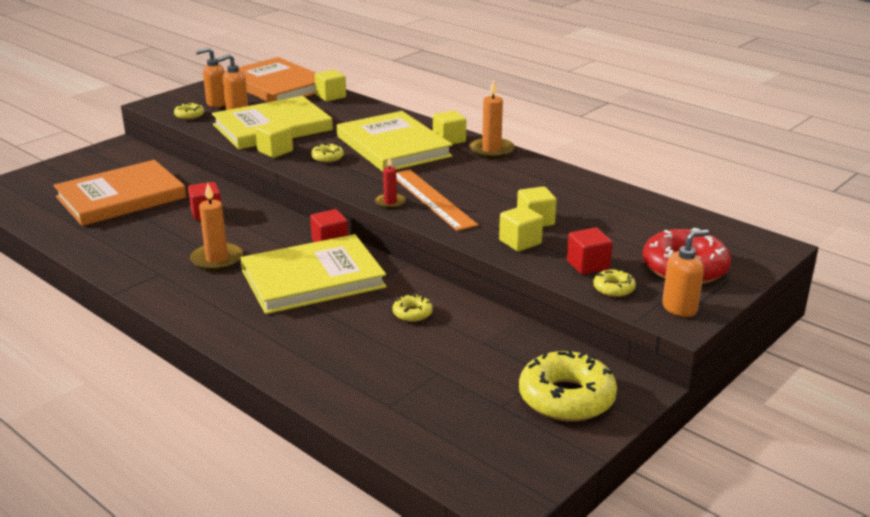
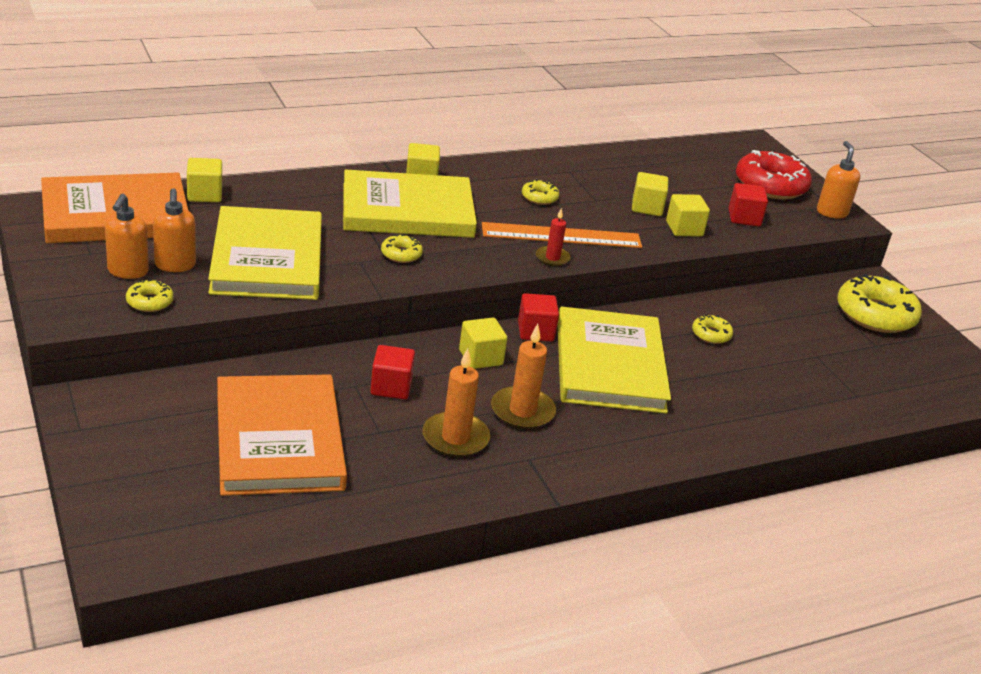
camera: 70 degrees left, 5 degrees up
yellow cube [255,121,293,158] -> yellow cube moved to [459,318,507,369]
orange candle [469,80,515,159] -> orange candle moved to [422,349,490,457]
yellow donut [593,268,636,297] -> yellow donut moved to [522,179,559,205]

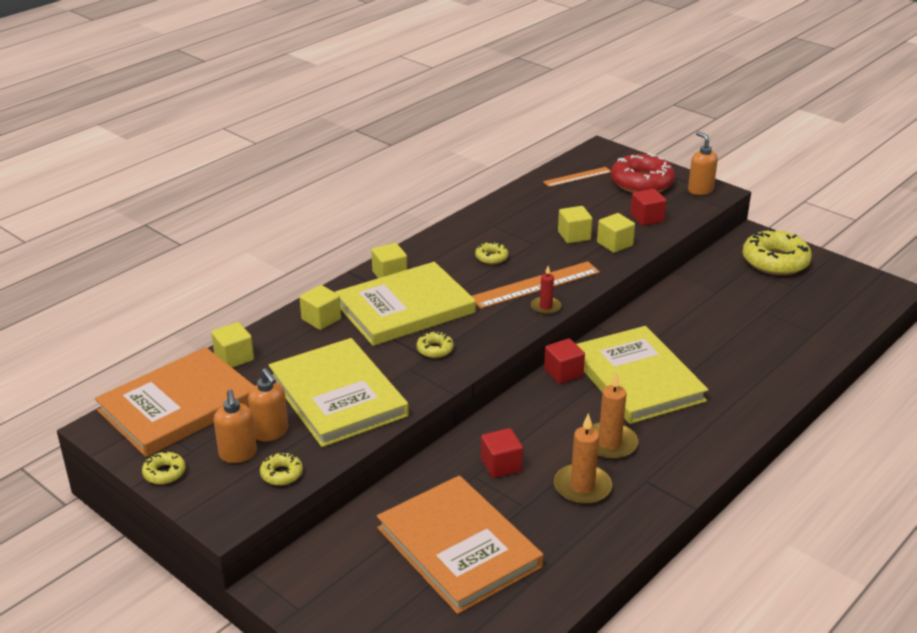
camera: 20 degrees left, 0 degrees up
yellow cube [459,318,507,369] -> yellow cube moved to [299,285,341,330]
yellow donut [692,314,733,344] -> yellow donut moved to [142,451,186,484]
none -> orange ruler [543,167,611,187]

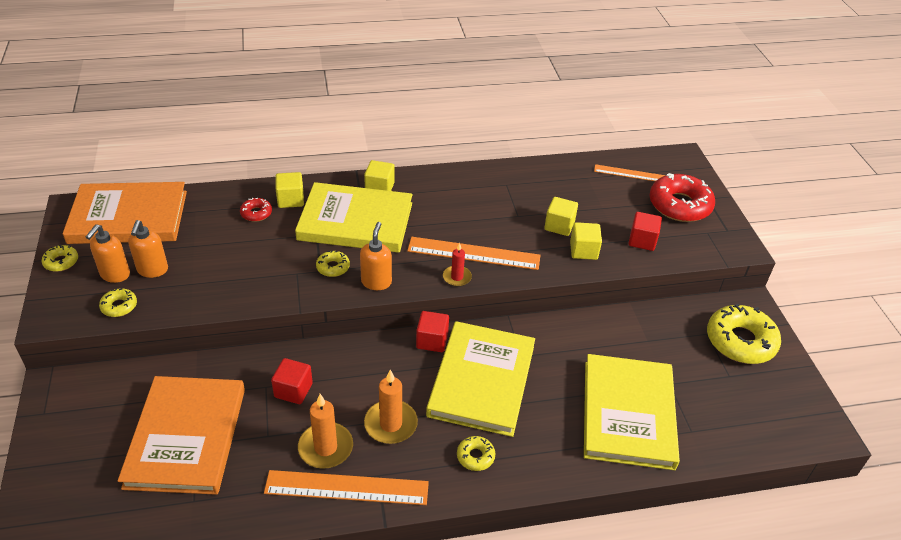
camera: 35 degrees right, 10 degrees up
yellow cube [211,322,254,368] -> none
yellow book [269,338,409,447] -> yellow book moved to [584,354,680,470]
yellow donut [475,241,508,264] -> yellow donut moved to [457,436,495,471]
orange soap dispenser [688,131,718,195] -> orange soap dispenser moved to [360,222,392,290]
none -> red donut [240,198,272,222]
none -> orange ruler [264,470,429,505]

